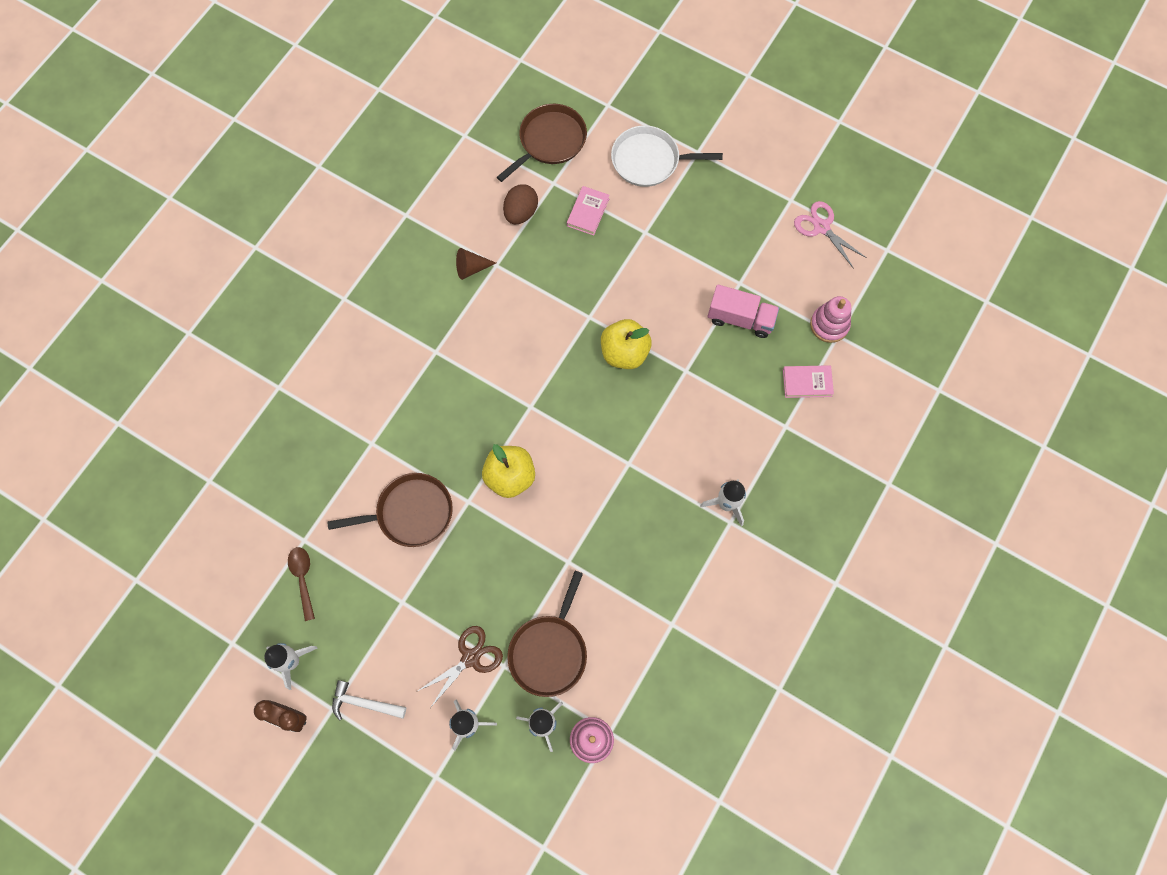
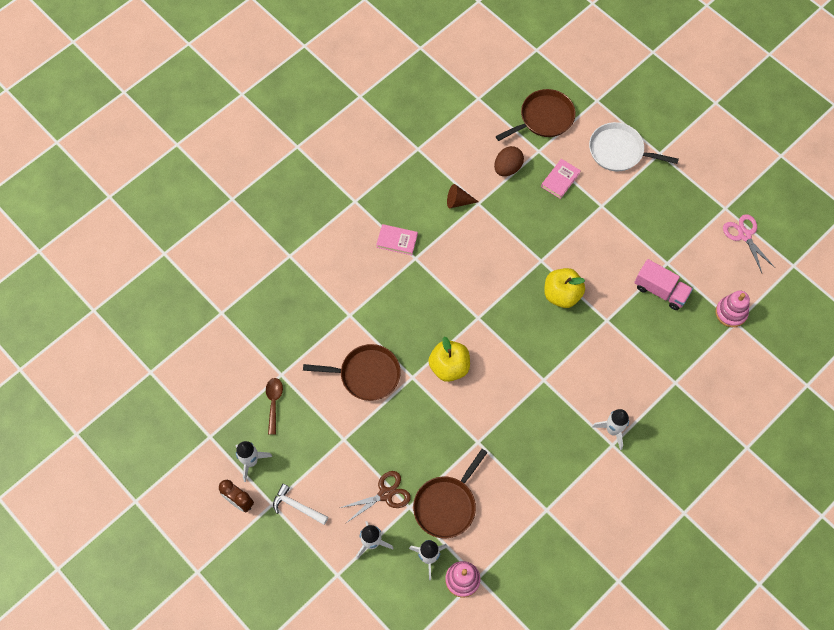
camera: 15 degrees right, 5 degrees down
pink book [783,365,834,398] -> pink book moved to [376,224,418,255]

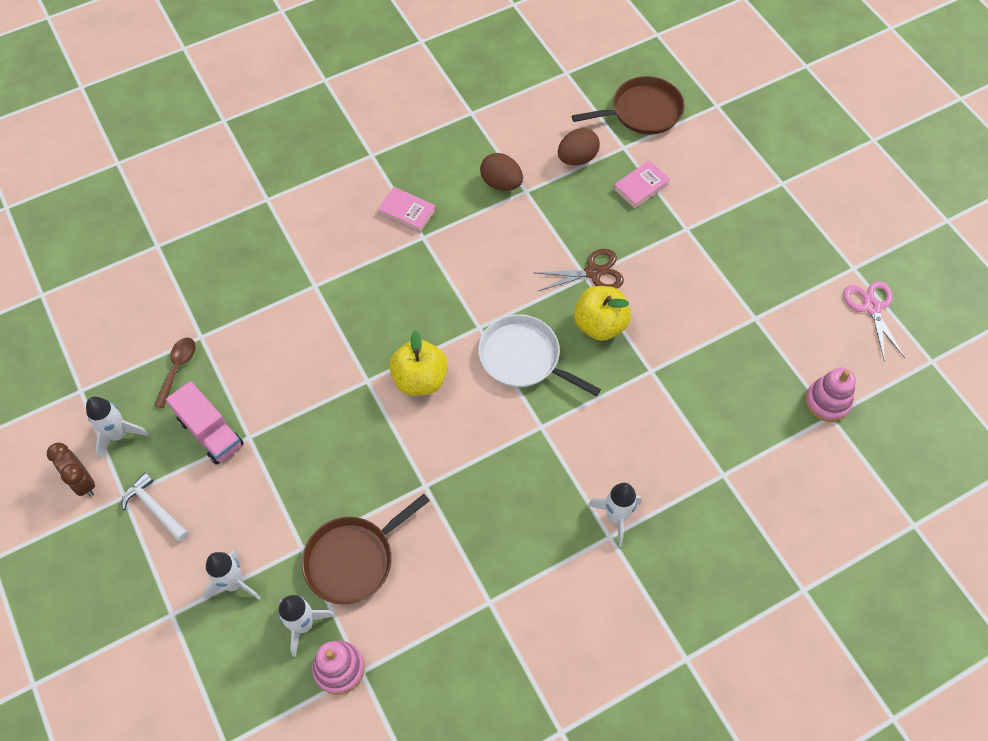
camera: 15 degrees right, 5 degrees down
brown pan [303,344,401,401] -> none
brown scissors [340,471,411,522] -> brown scissors moved to [535,249,624,292]
brown cone [447,184,479,208] -> brown egg [480,153,523,191]
white pan [589,122,679,171] -> white pan moved to [478,314,601,396]
pink truck [634,259,693,310] -> pink truck moved to [166,381,244,465]

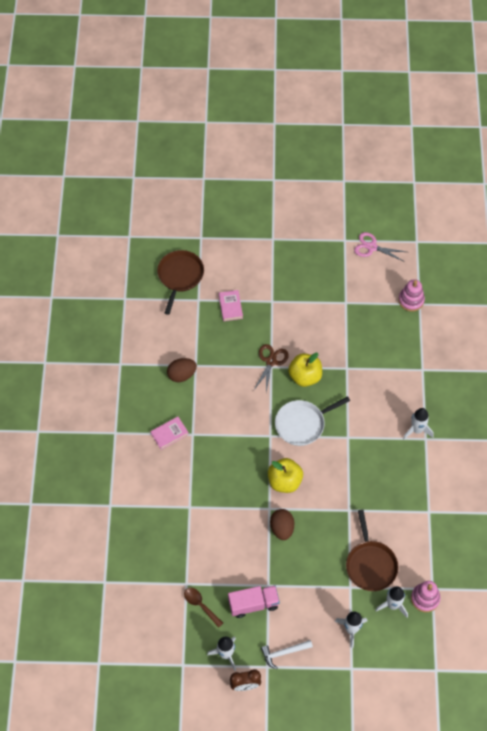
camera: 60 degrees left, 0 degrees up
brown egg [558,128,600,165] -> brown egg moved to [270,509,294,540]

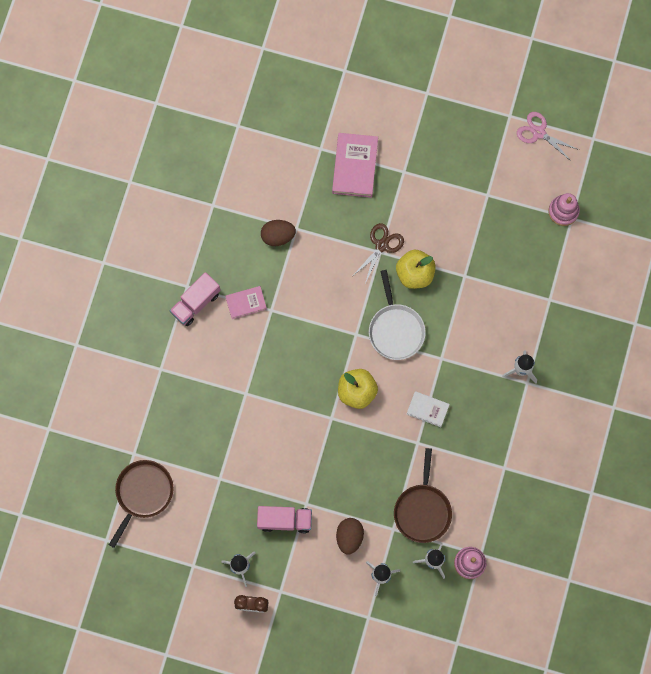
camera: 15 degrees right, 15 degrees up
brown pan [157,250,204,315] -> brown pan moved to [109,460,174,548]
brown spoon [184,587,223,628] -> none
pink book [219,290,243,321] -> pink book [332,133,378,198], size x1.70
white hammer [261,640,313,669] -> none
brown egg [270,509,294,540] -> brown egg moved to [336,518,364,555]
white pan [275,396,350,446] -> white pan turned 90 degrees counterclockwise [369,270,426,360]
none -> pink truck [170,272,221,326]
none -> white book [407,391,450,427]

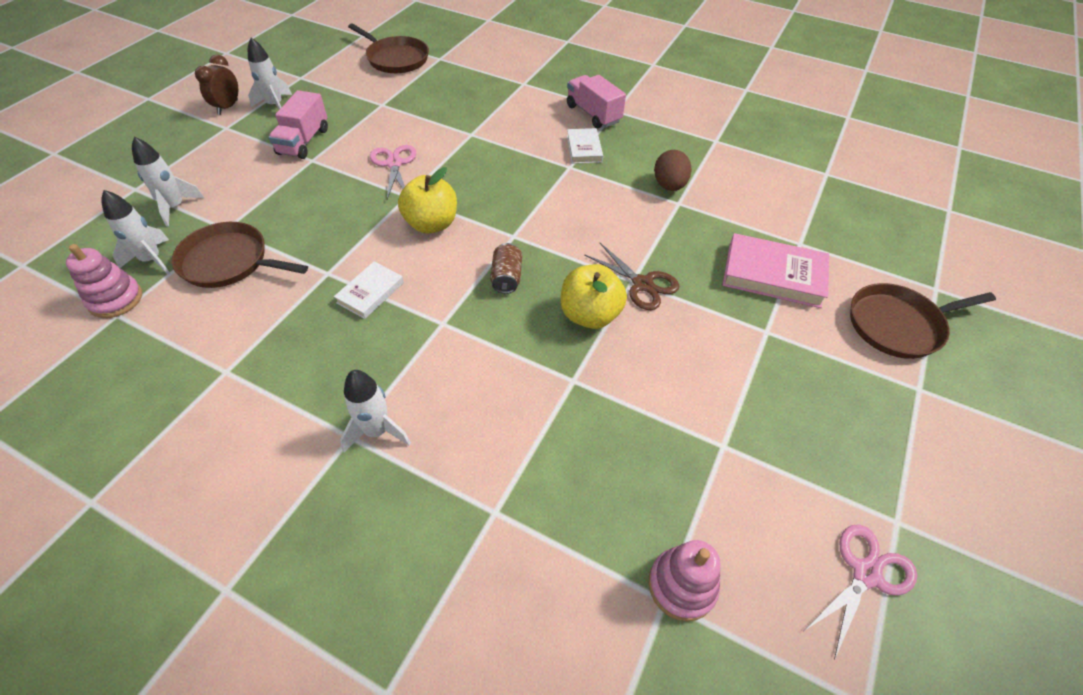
camera: 100 degrees right, 25 degrees down
pink book [225,286,267,319] -> white book [567,128,603,164]
brown egg [336,518,364,555] -> none
white pan [369,270,426,360] -> brown can [490,243,522,294]
none -> pink scissors [370,145,416,199]
none -> brown pan [850,283,996,359]

